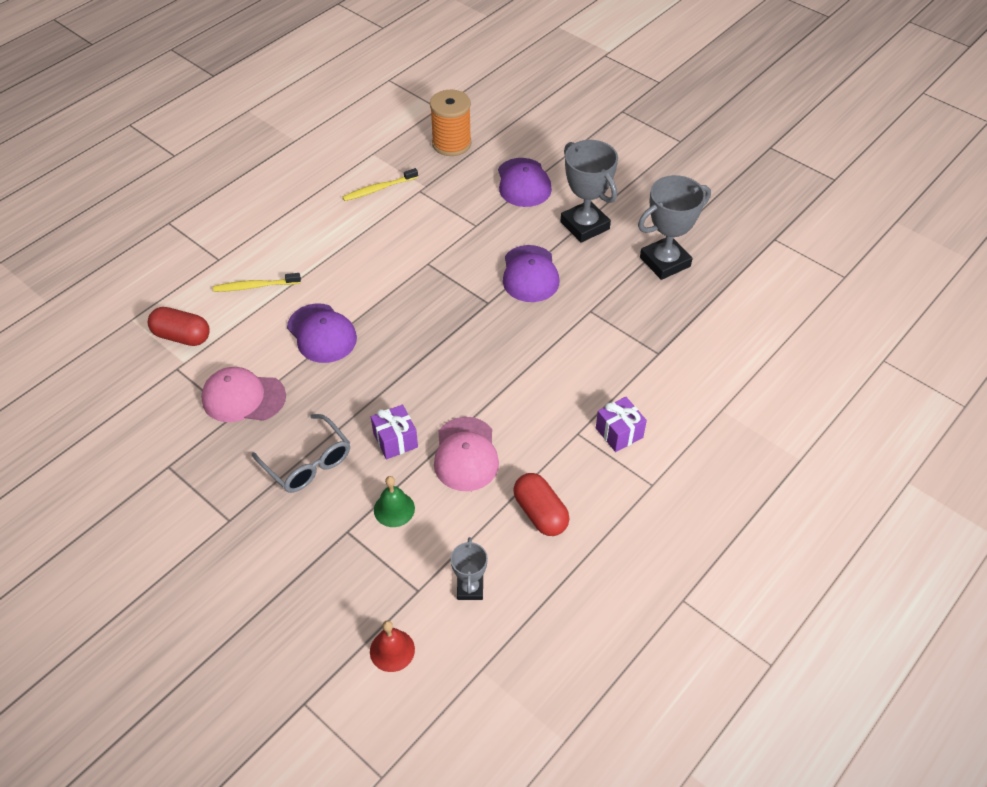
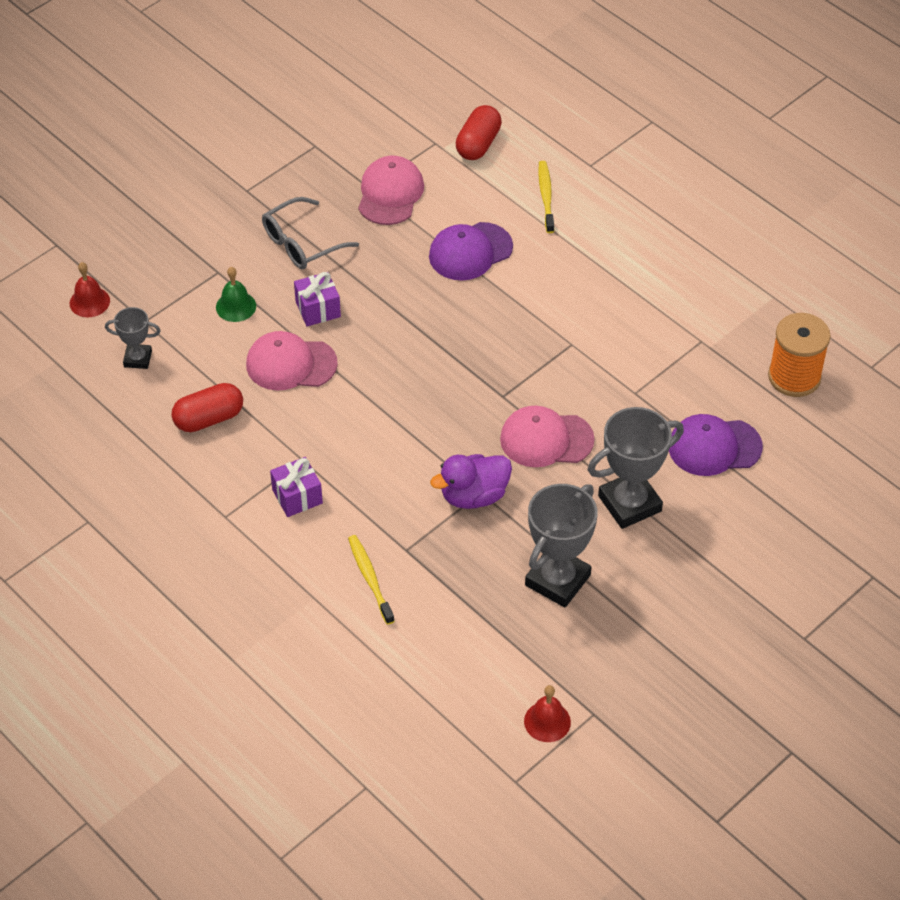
camera: 95 degrees right, 0 degrees up
yellow toothbrush [342,168,418,201] -> yellow toothbrush moved to [348,535,395,625]
purple cap [503,245,559,302] -> pink cap [500,406,595,467]
grey trophy [638,175,711,280] -> grey trophy turned 60 degrees clockwise [525,484,598,607]
none -> purple duck [430,454,512,509]
none -> red bell [524,685,571,742]

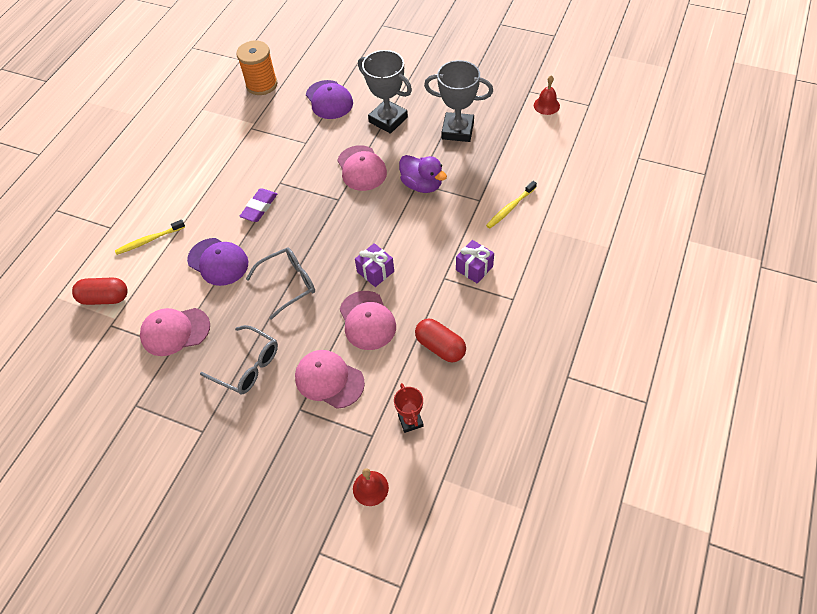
camera: 110 degrees left, 5 degrees up
grey trophy [105,307,161,369] -> red trophy [394,383,423,433]
green bell [216,267,256,322] -> pink cap [295,350,365,409]
purple gift [294,272,341,326] -> purple gift moved to [355,243,394,287]
none -> purple eraser [240,189,277,222]
none -> grey glasses [246,247,315,320]

